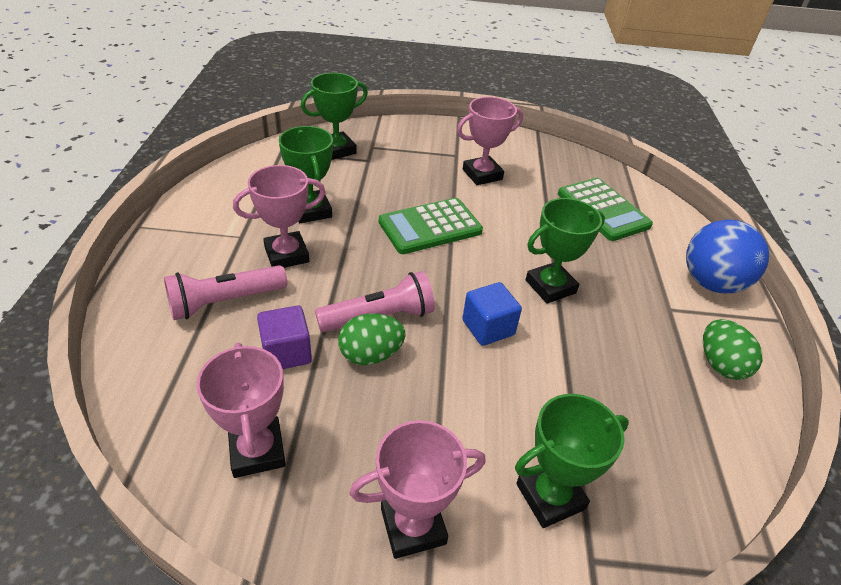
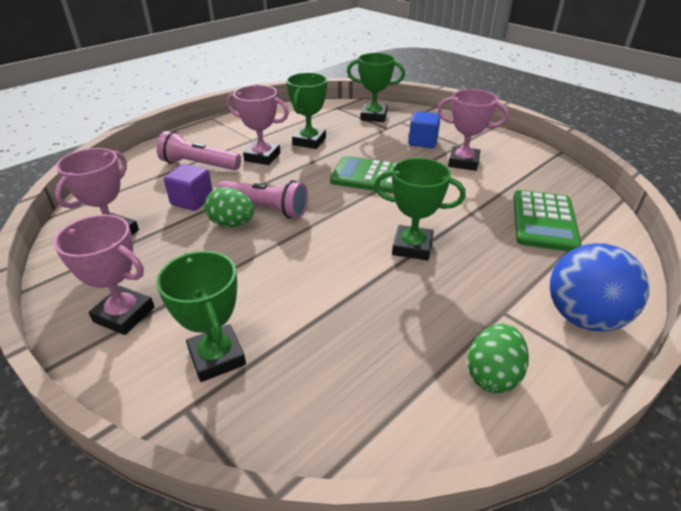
camera: 45 degrees right, 5 degrees down
blue cube [462,282,522,346] -> blue cube moved to [409,111,441,148]
green trophy [515,394,629,528] -> green trophy turned 45 degrees clockwise [156,251,246,382]

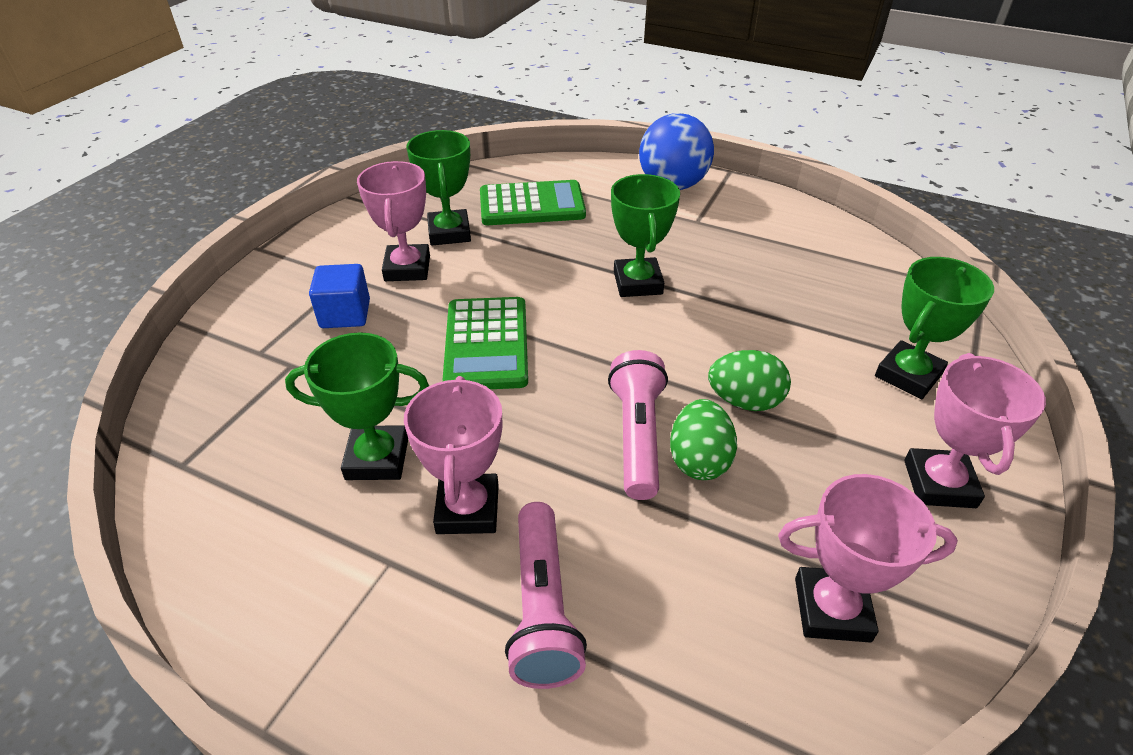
camera: 110 degrees left, 5 degrees up
purple cube [164,164,213,211] -> none
green trophy [347,53,405,122] -> green trophy moved to [406,130,471,246]
green egg [467,324,529,393] -> green egg moved to [708,350,791,411]

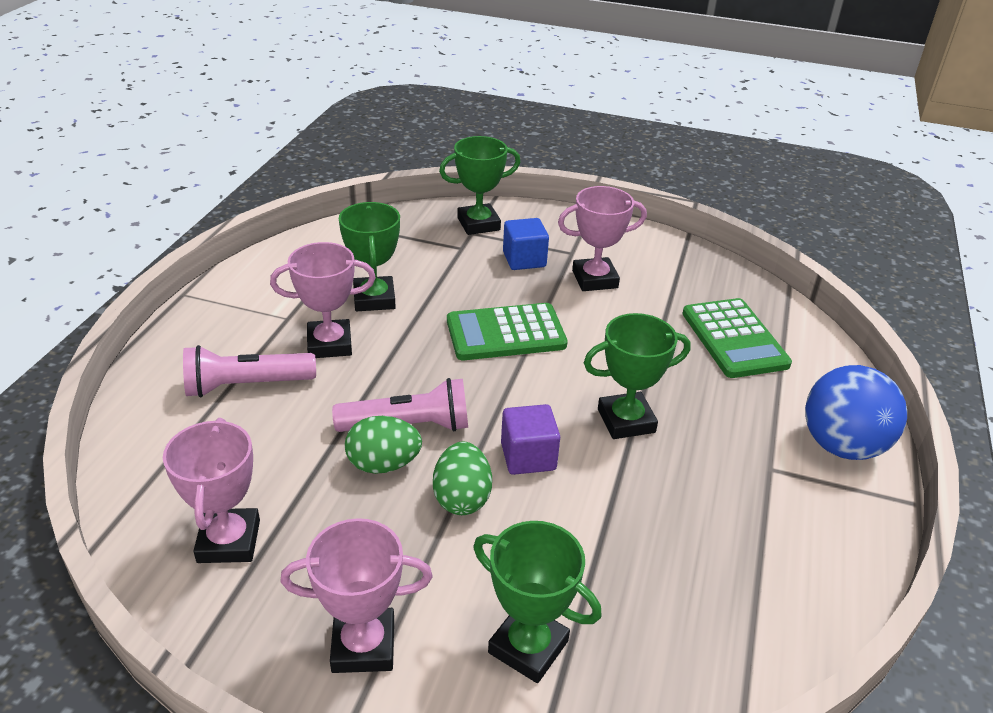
camera: 80 degrees right, 5 degrees down
green trophy [406,130,471,246] -> green trophy moved to [439,136,520,235]
none -> purple cube [501,404,560,475]

